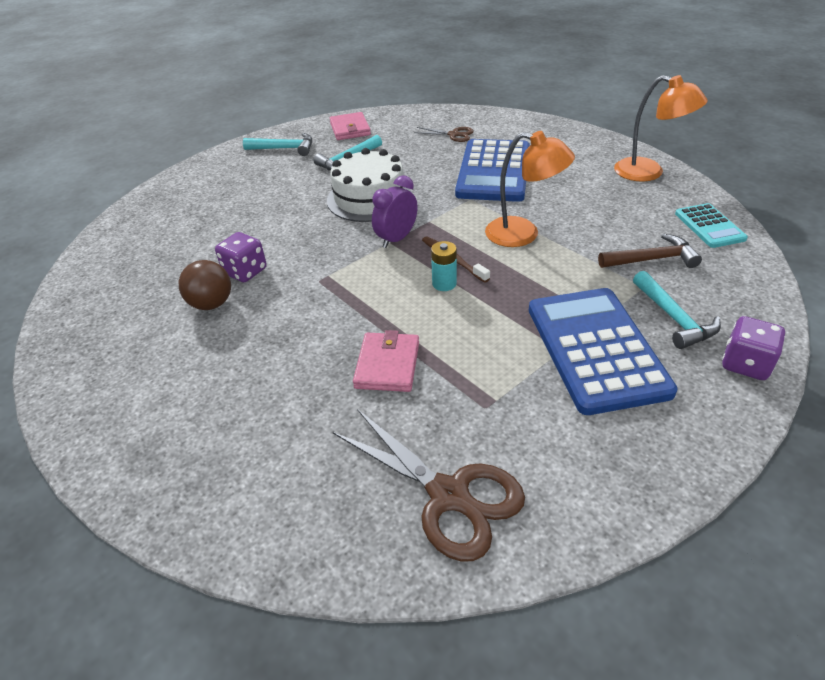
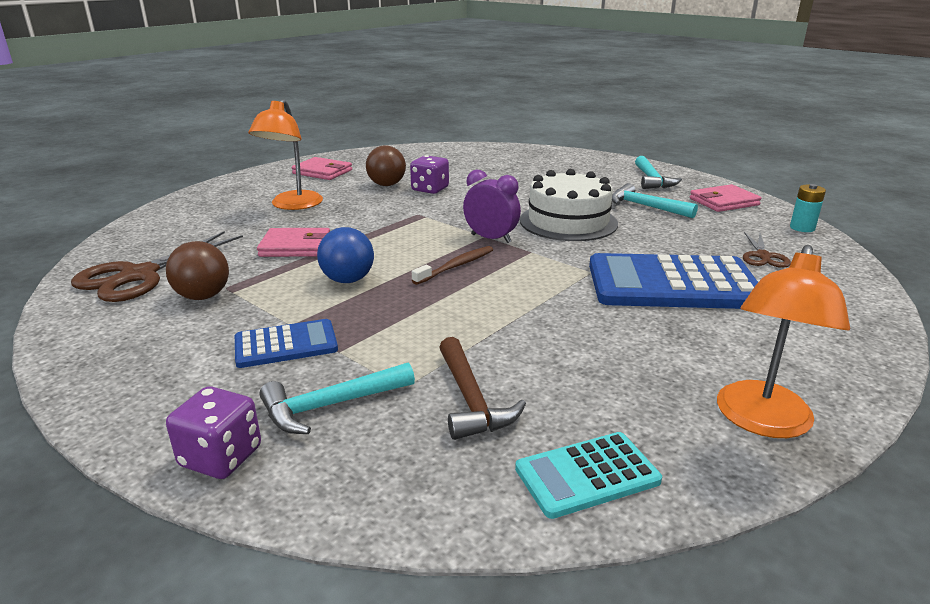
camera: 80 degrees right, 15 degrees down
turquoise battery [431,241,457,291] -> turquoise battery moved to [790,184,826,232]
orange lamp [485,131,575,247] -> orange lamp moved to [248,99,323,210]
blue calculator [529,288,678,415] -> blue calculator [235,319,338,368], size x0.52
none -> brown ball [166,241,229,300]
none -> pink wallet [292,157,352,180]
none -> blue ball [317,227,374,283]

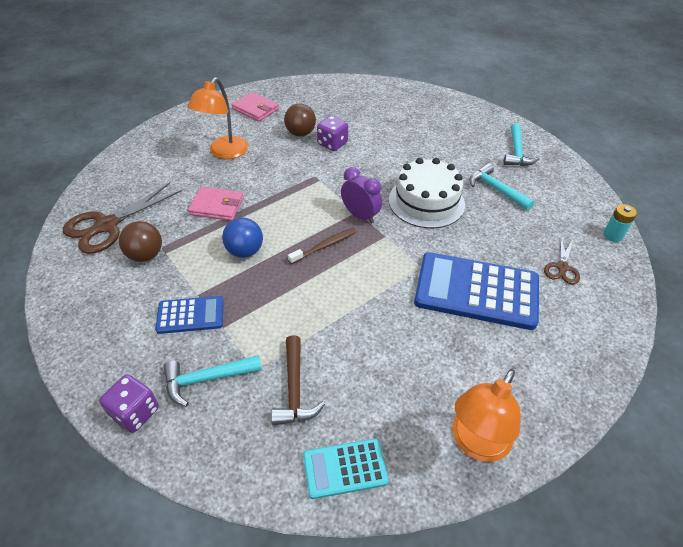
camera: 10 degrees right, 20 degrees up
pink wallet [690,184,762,212] -> none

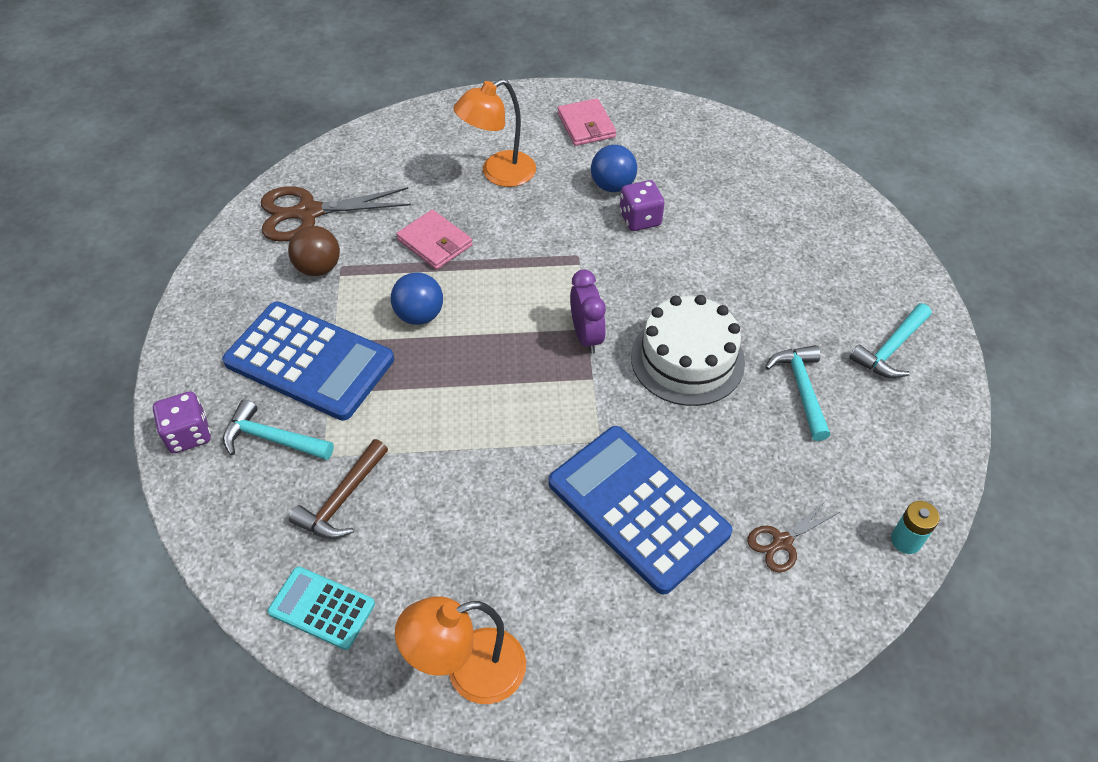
camera: 35 degrees right, 5 degrees up
blue calculator [155,296,224,334] -> blue calculator [222,302,394,421], size x1.92
brown ball [284,103,316,136] -> blue ball [591,145,637,192]
brown toothbrush [288,228,357,264] -> none

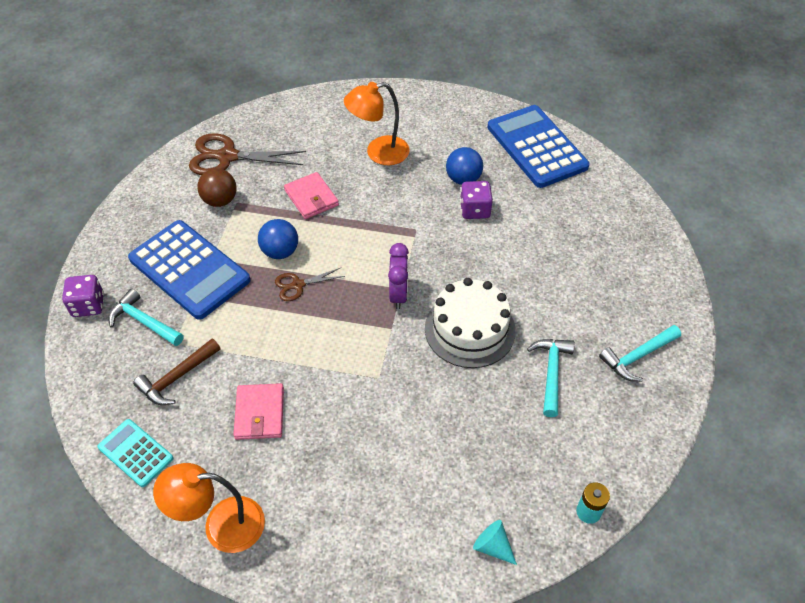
camera: 15 degrees right, 0 degrees up
blue calculator [549,426,732,595] -> blue calculator moved to [487,105,589,188]
pink wallet [557,98,616,146] -> pink wallet moved to [233,383,284,440]
brown scissors [747,500,840,572] -> brown scissors moved to [275,268,345,301]
none -> turquoise cone [473,520,517,565]

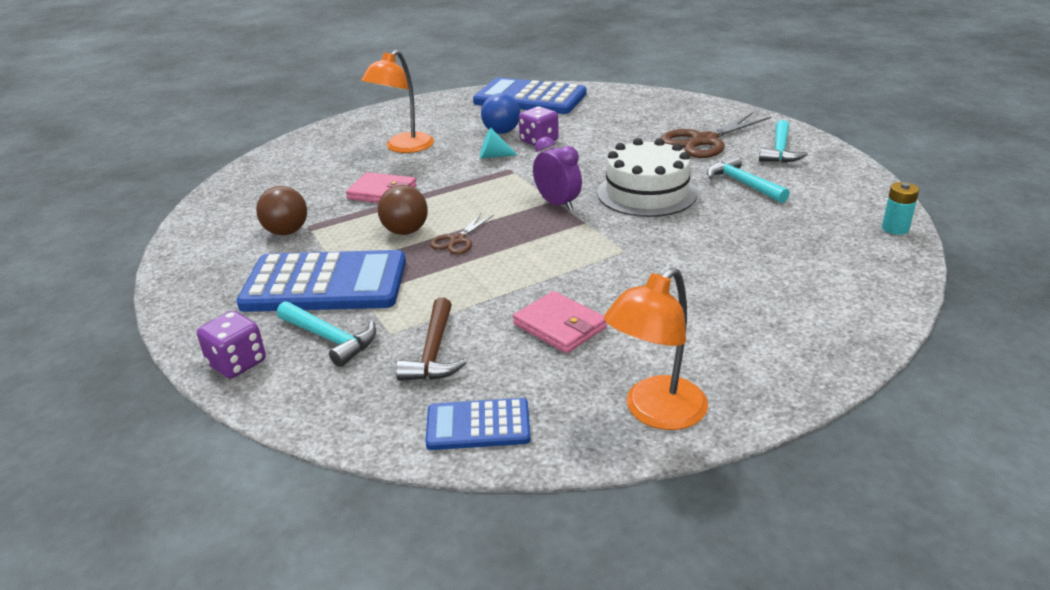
camera: 40 degrees left, 20 degrees down
turquoise calculator [98,419,173,487] -> blue calculator [425,398,531,450]
turquoise hammer [108,288,184,346] -> turquoise hammer turned 135 degrees counterclockwise [277,301,376,367]
brown scissors [189,133,306,175] -> brown scissors moved to [660,112,771,158]
blue ball [258,219,298,259] -> brown ball [378,185,428,235]
turquoise cone [473,520,517,565] -> turquoise cone moved to [480,128,517,159]

